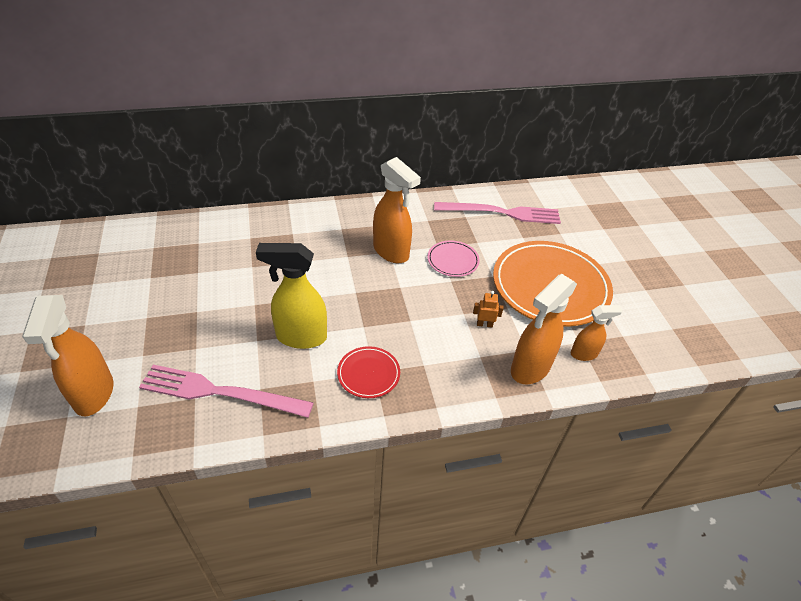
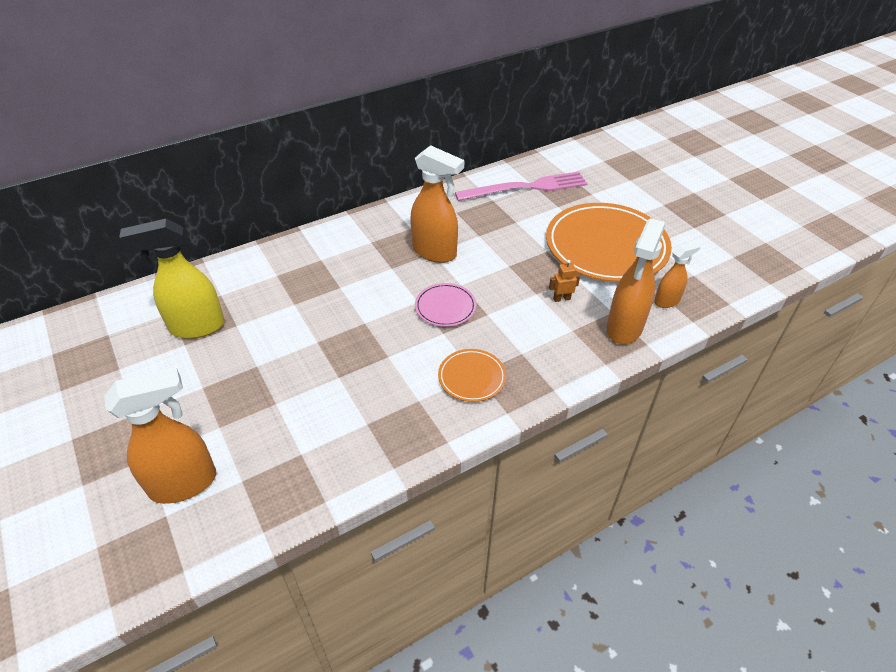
camera: 15 degrees left, 0 degrees up
orange spray bottle [22,295,113,416] -> orange spray bottle turned 90 degrees counterclockwise [104,367,216,504]
pink fork [139,365,314,418] -> none
yellow spray bottle [256,243,327,349] -> yellow spray bottle moved to [119,219,225,339]
red plate [337,346,400,398] -> orange plate [438,349,506,402]
pink plate [427,241,480,277] -> pink plate moved to [415,283,476,327]

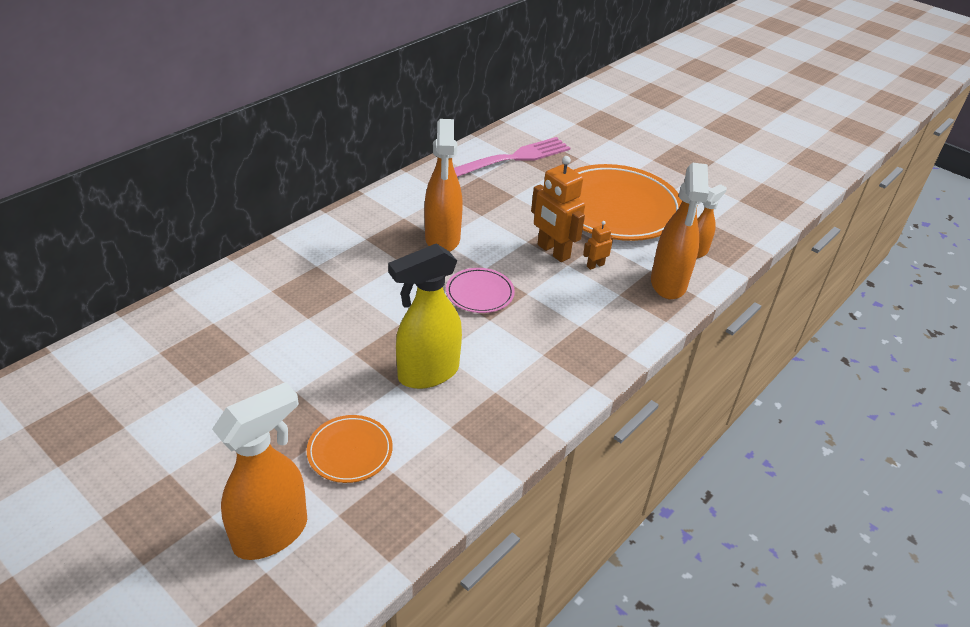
camera: 20 degrees left, 5 degrees down
yellow spray bottle [119,219,225,339] -> yellow spray bottle moved to [388,244,462,389]
orange spray bottle [410,145,464,263] -> orange spray bottle turned 75 degrees clockwise [425,119,463,252]
orange plate [438,349,506,402] -> orange plate moved to [307,415,393,483]
none -> orange robot [531,156,585,262]

